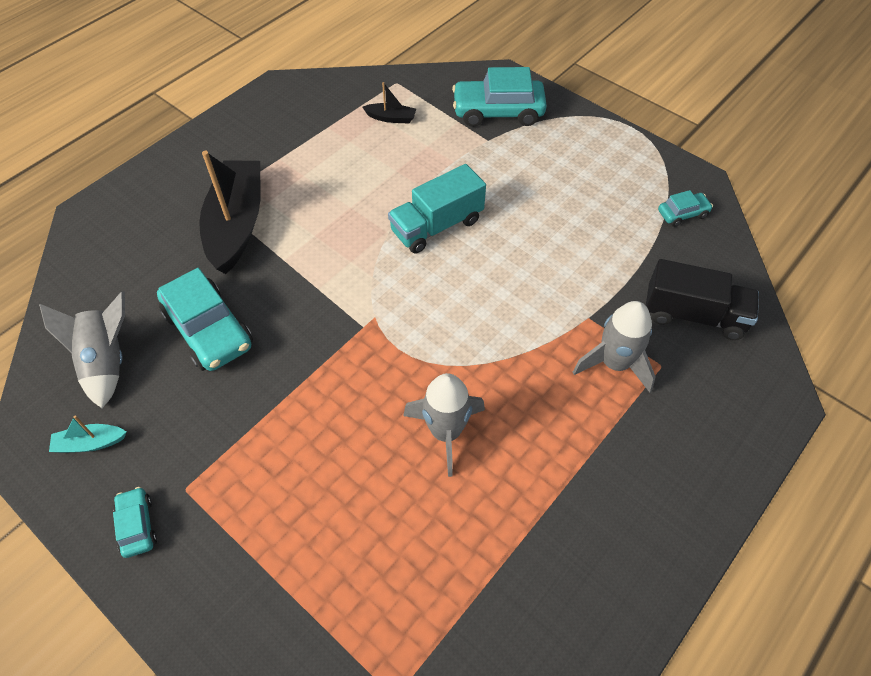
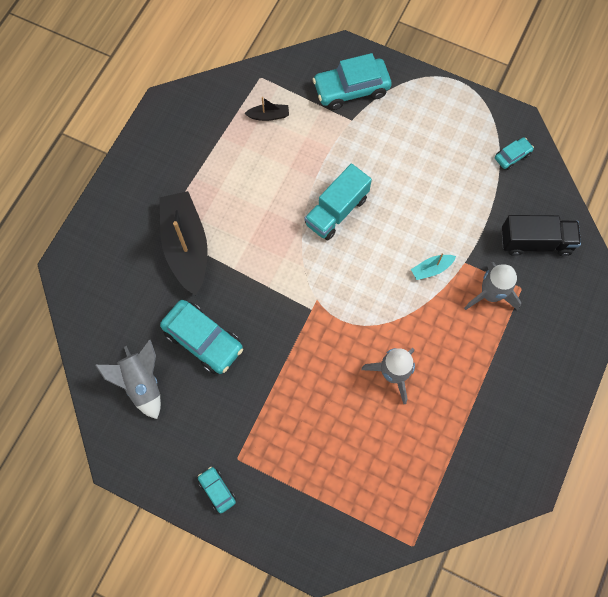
camera: 15 degrees left, 15 degrees up
turquoise boat [49,416,126,453] -> turquoise boat moved to [411,253,456,280]

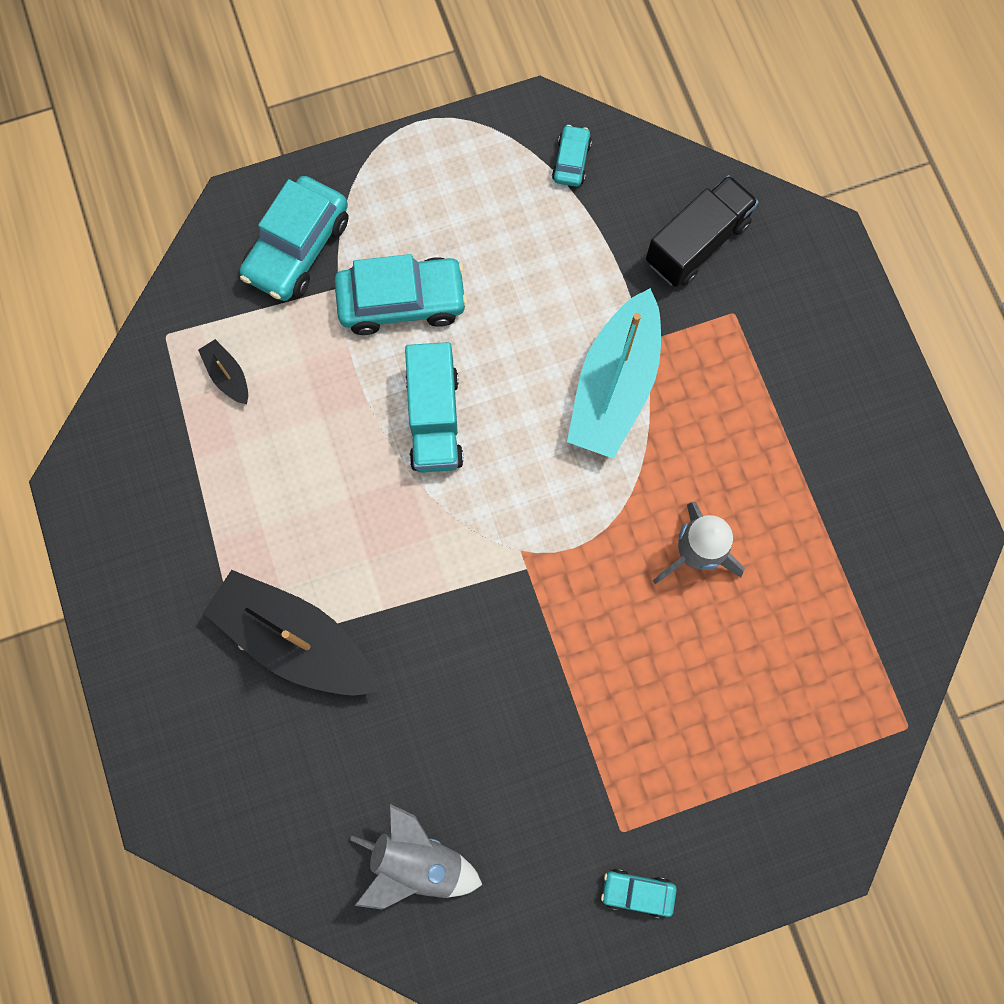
camera: 45 degrees left, 5 degrees up
turquoise car [160,300,243,374] -> turquoise car moved to [334,254,468,335]
black boat [244,97,289,121] -> black boat turned 75 degrees counterclockwise [198,339,248,404]
turquoise boat [411,253,456,280] -> turquoise boat [567,288,661,459], size x2.34
grey rocket [464,262,522,310] -> none

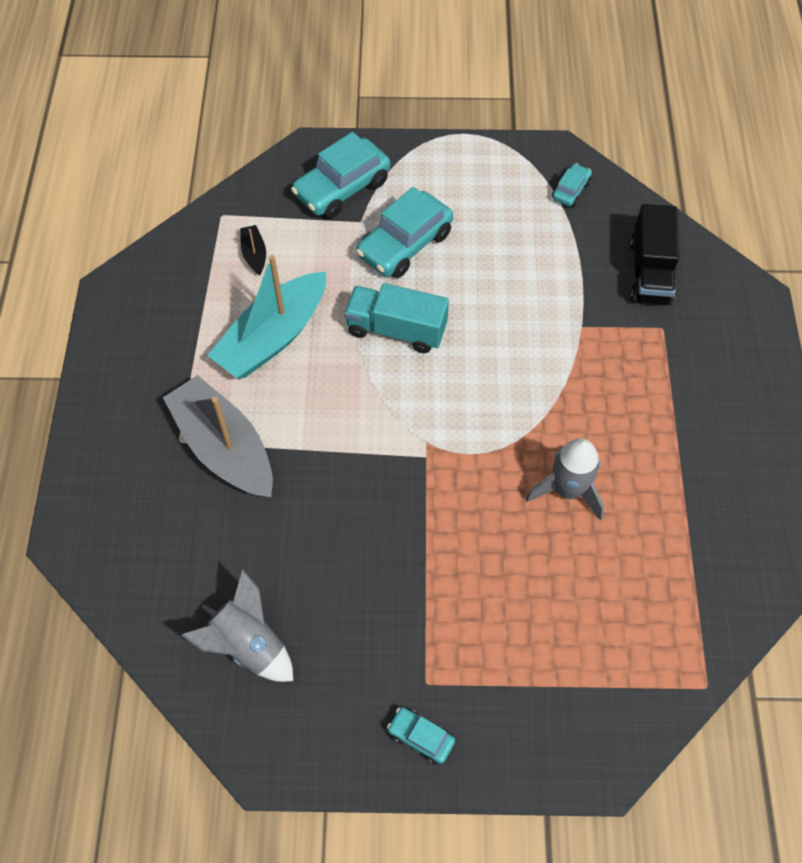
camera: 20 degrees right, 15 degrees down
black boat [203,570,379,696] -> grey boat [163,375,273,498]
turquoise car [334,254,468,335] -> turquoise car turned 120 degrees clockwise [356,187,453,278]
turquoise truck [405,342,464,473] -> turquoise truck turned 90 degrees clockwise [344,283,449,353]
turquoise boat [567,288,661,459] -> turquoise boat moved to [207,255,326,378]
black truck [646,175,758,287] -> black truck turned 120 degrees clockwise [630,204,679,305]

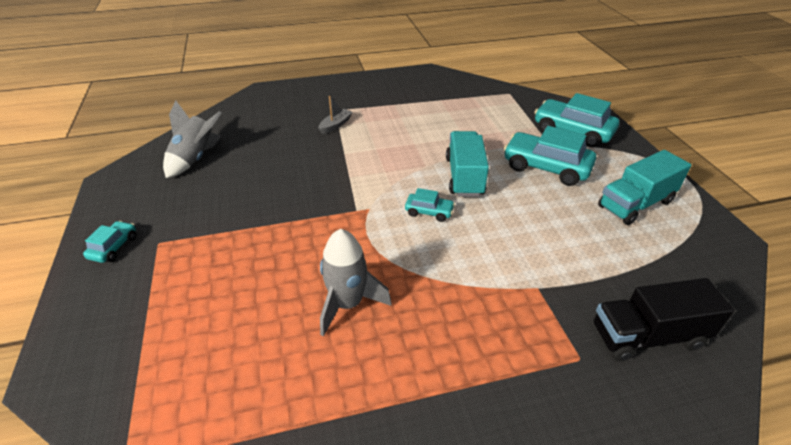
camera: 75 degrees right, 20 degrees down
grey boat [163,375,273,498] -> grey boat [318,96,353,134], size x0.43
turquoise boat [207,255,326,378] -> none
black boat [240,225,266,275] -> none
turquoise car [552,163,592,207] -> turquoise car moved to [405,188,455,222]
none -> turquoise truck [598,150,691,225]

